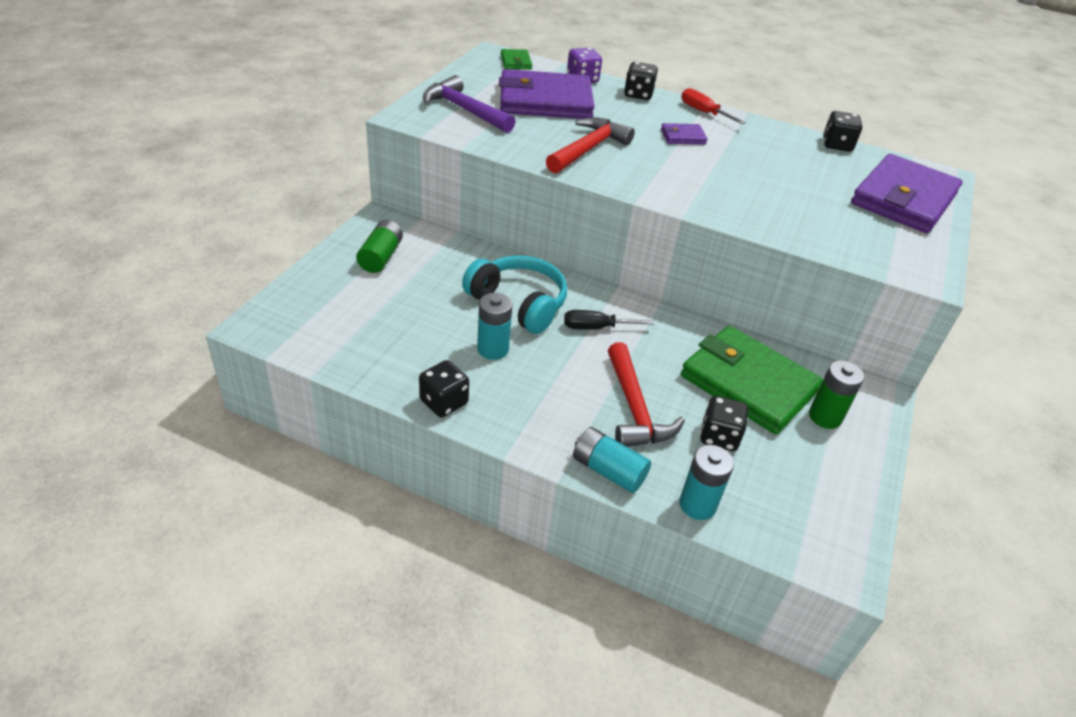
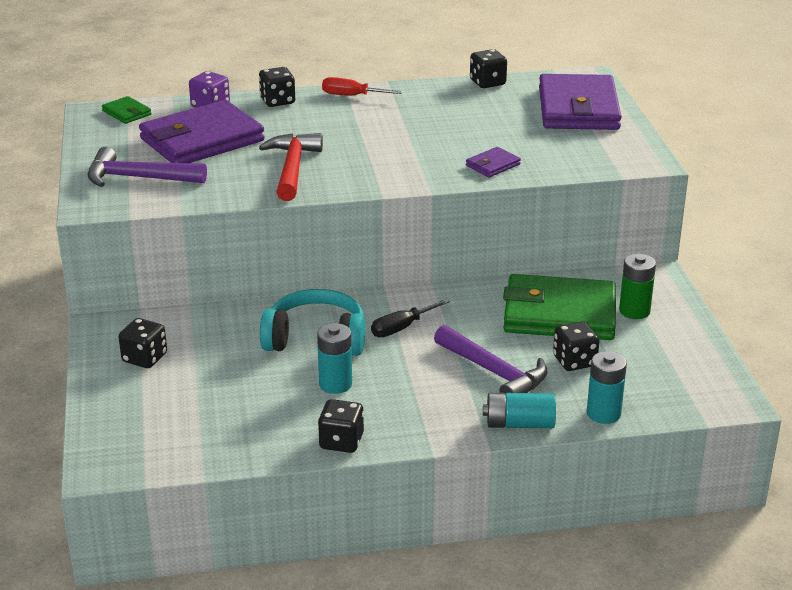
camera: 30 degrees left, 10 degrees down
green battery [356,220,403,273] -> black dice [119,318,167,368]
red hammer [608,342,685,447] -> purple hammer [434,325,547,394]
purple wallet [661,123,707,145] -> purple wallet moved to [466,147,521,177]

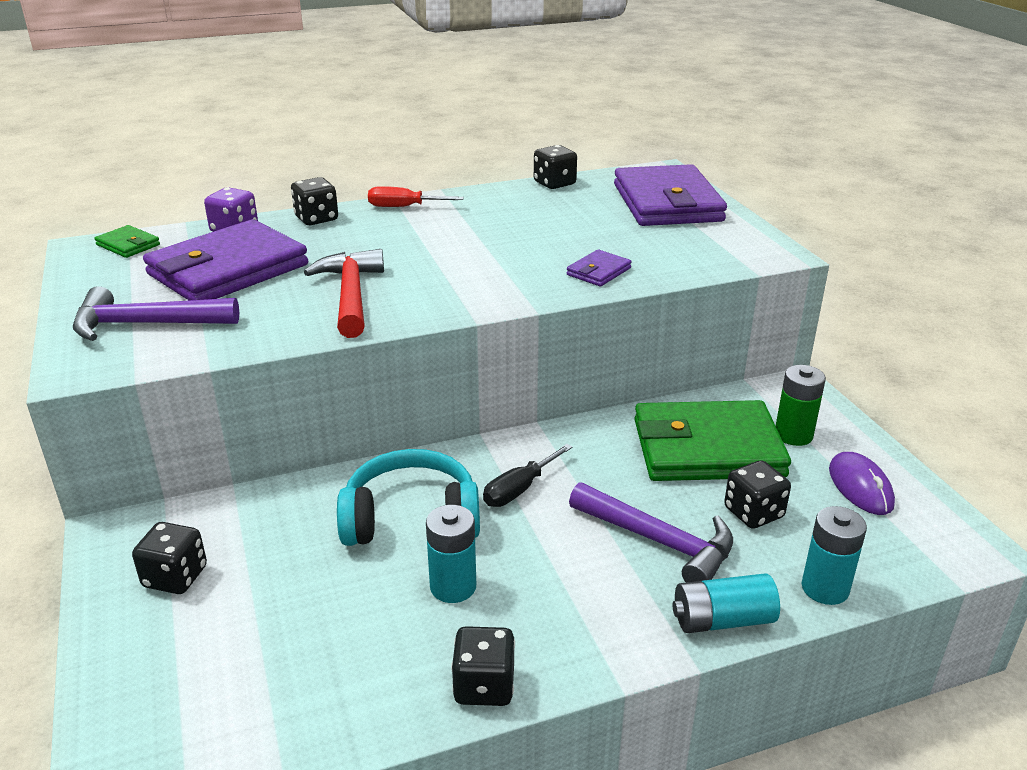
camera: 10 degrees left, 0 degrees up
none -> purple mouse [829,452,895,515]

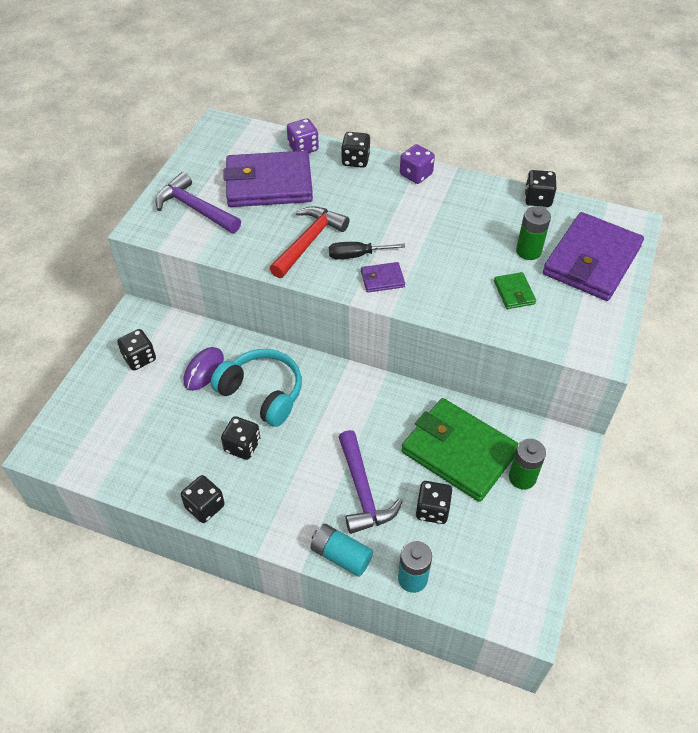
camera: 40 degrees right, 20 degrees up
green wallet [95,225,160,258] -> green wallet moved to [494,272,536,309]
red screwdriver [368,186,464,207] -> purple dice [400,144,435,184]
turquoise battery [426,505,476,603] -> black dice [221,416,260,460]
black screwdriver [483,444,573,507] -> black screwdriver moved to [329,242,405,259]
purple wallet [567,249,632,287] -> purple wallet moved to [361,262,405,292]
purple mouse [829,452,895,515] -> purple mouse moved to [184,347,224,391]
none -> green battery [516,206,551,260]

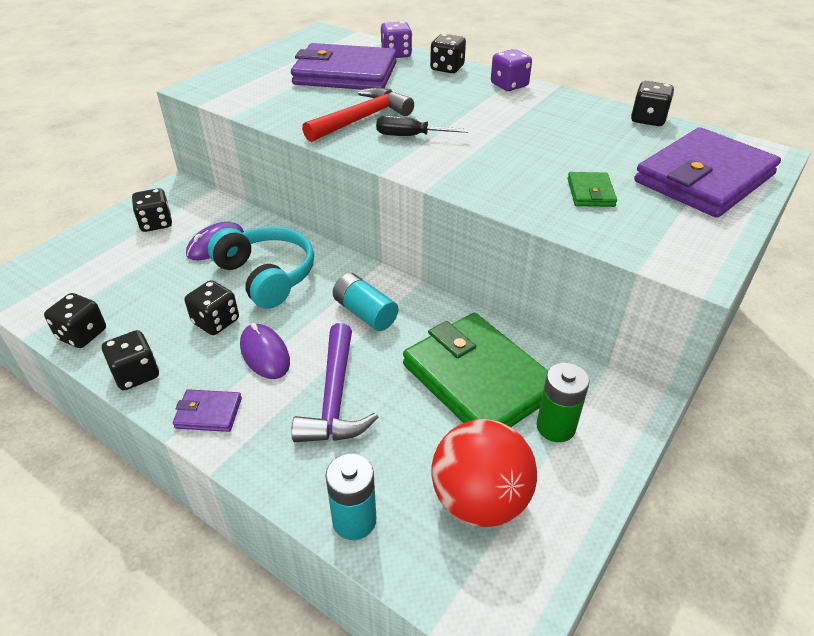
camera: 15 degrees right, 10 degrees down
purple hammer [155,172,241,233] -> none
turquoise battery [310,524,373,577] -> turquoise battery moved to [333,273,398,331]
purple wallet [361,262,405,292] -> purple wallet moved to [173,389,242,432]
black dice [416,481,452,524] -> black dice moved to [44,293,106,348]
green battery [516,206,551,260] -> none
none -> purple mouse [240,323,290,379]
none -> red ball [431,419,537,527]

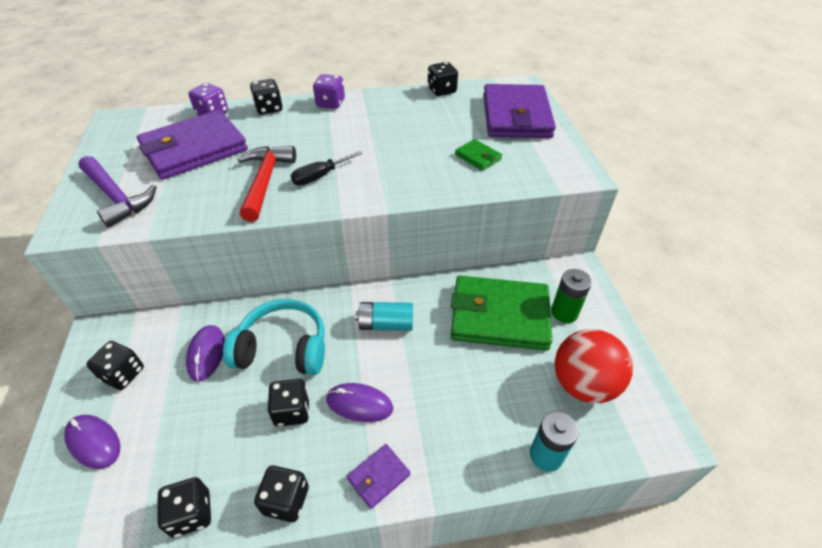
camera: 45 degrees left, 5 degrees up
purple hammer [291,323,378,442] -> purple hammer moved to [78,156,157,228]
none -> purple mouse [64,415,120,469]

